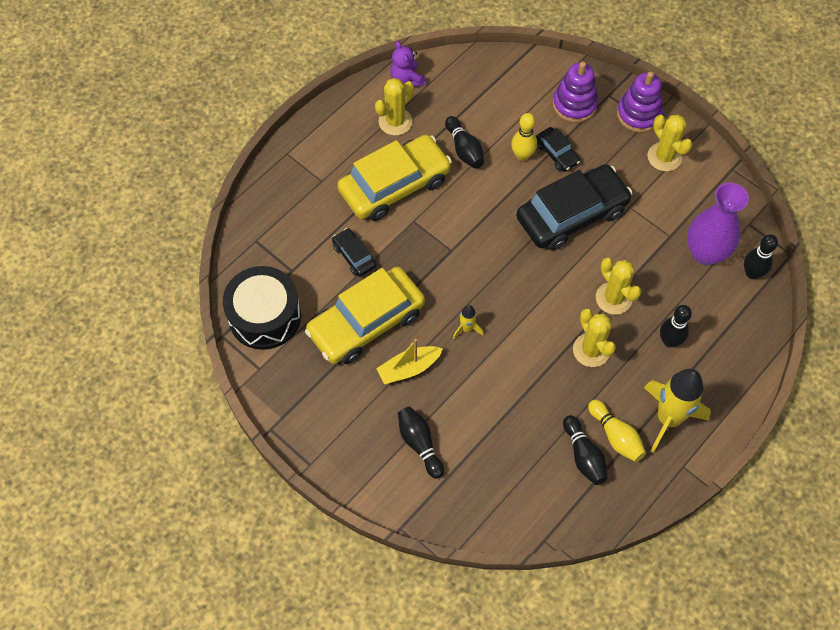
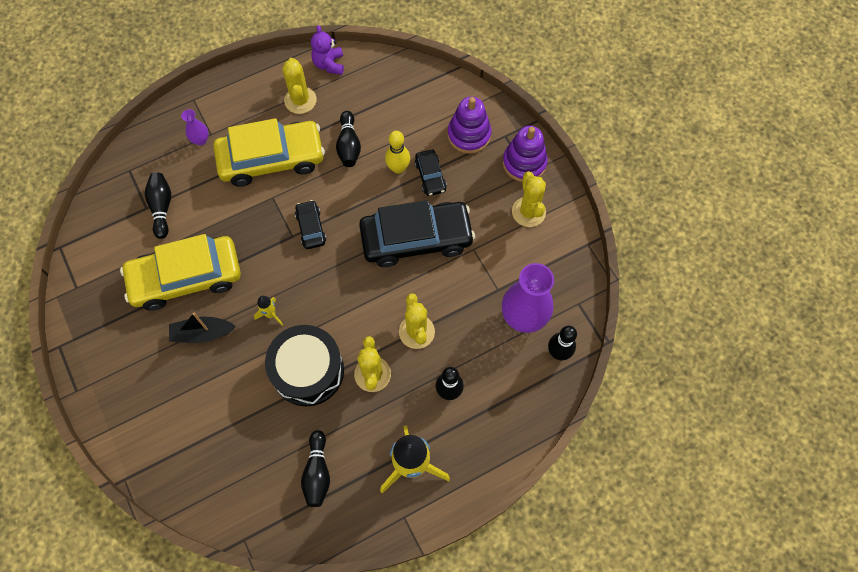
camera: 20 degrees right, 5 degrees up
black drum [223,266,301,350] -> black drum moved to [265,325,344,406]
black car [332,228,376,277] -> black car moved to [295,200,326,249]
yellow cactus [375,78,414,136] -> yellow cactus turned 75 degrees counterclockwise [282,58,317,114]
yellow boat [376,339,443,384] -> black boat [169,313,236,343]
black bowling pin [398,406,444,479] -> black bowling pin moved to [145,172,171,239]
yellow bowling pin [588,400,646,462] -> none
none -> purple vase [181,109,209,146]

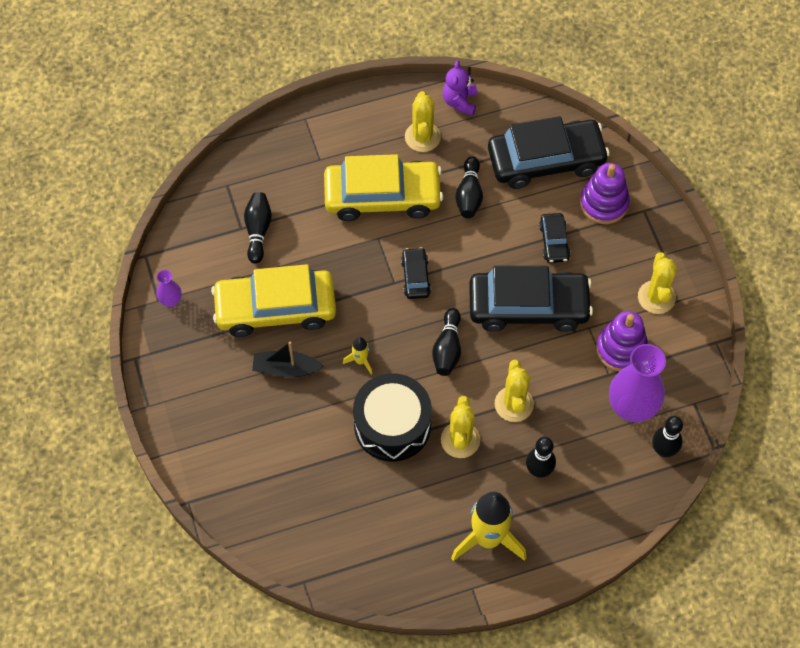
camera: 10 degrees right, 5 degrees down
purple vase [181,109,209,146] -> purple vase moved to [156,270,182,307]
black bowling pin [301,430,330,507] -> black bowling pin moved to [432,308,461,376]
yellow bowling pin [385,131,410,174] -> none
purple stacking toy [503,126,548,182] -> purple stacking toy moved to [596,311,648,372]
none -> black car [488,116,610,189]

